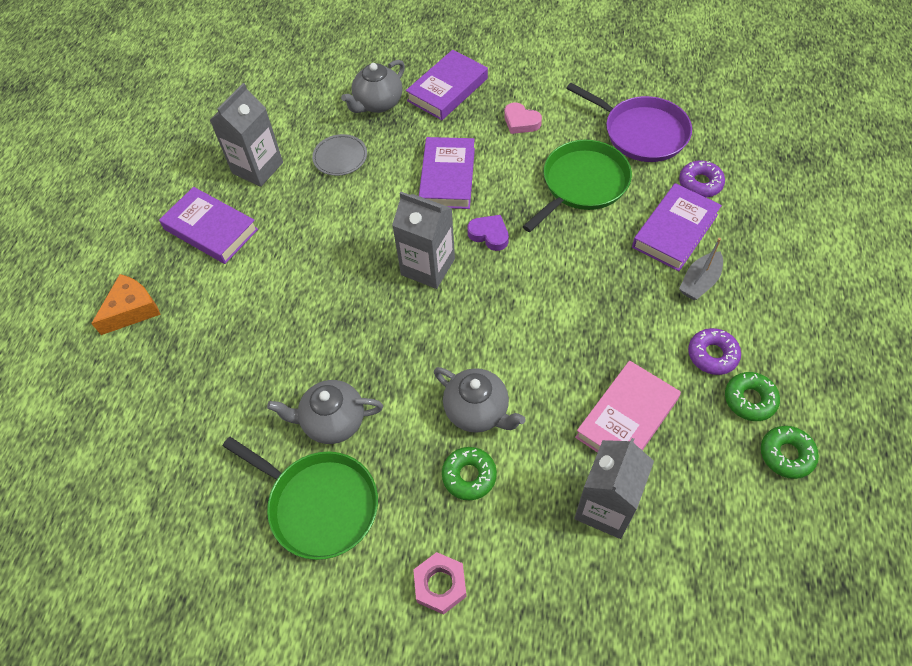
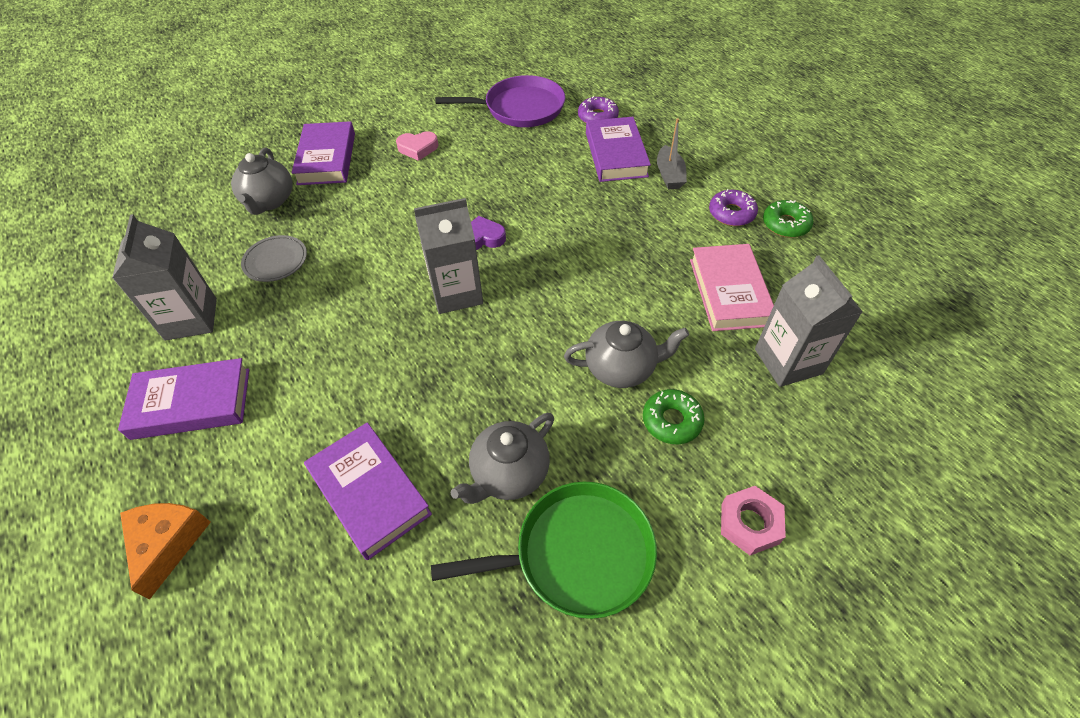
camera: 45 degrees left, 5 degrees down
purple book [419,137,475,209] -> purple book moved to [304,422,432,560]
green pan [523,140,632,232] -> none
green donut [761,426,819,479] -> none

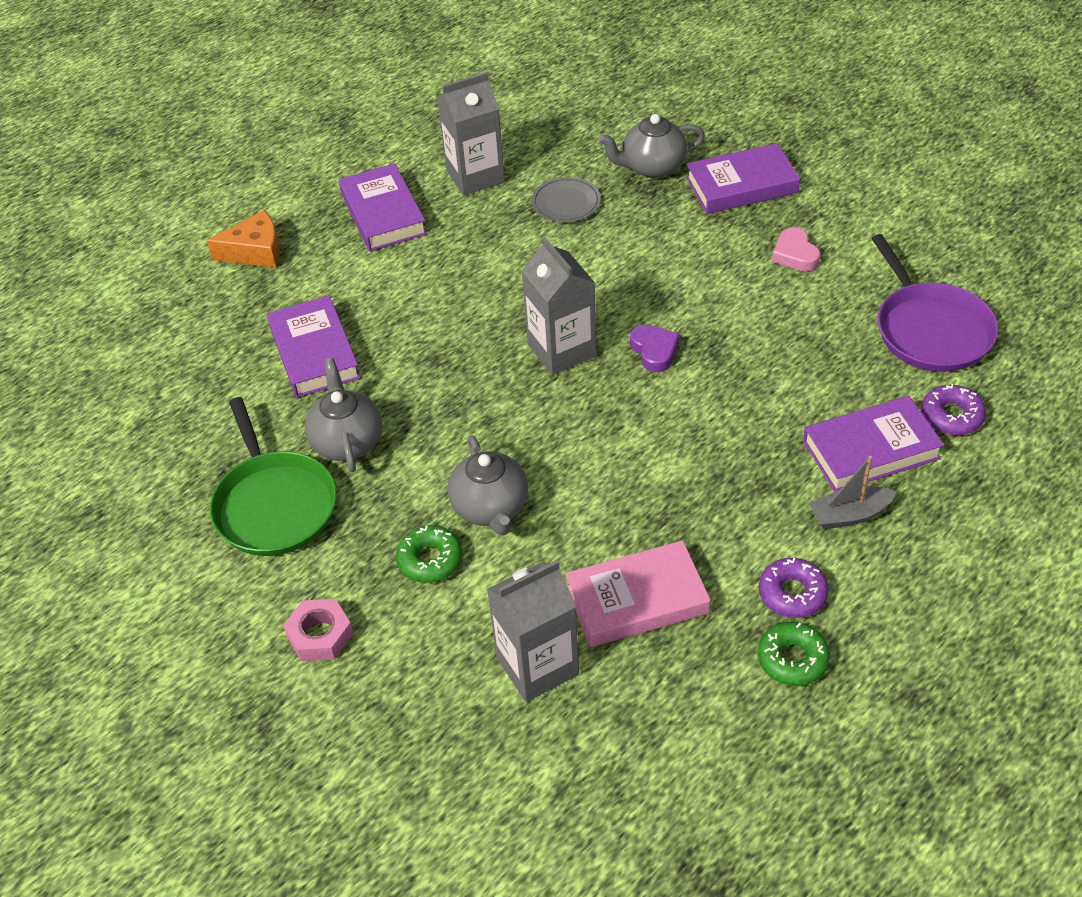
camera: 80 degrees right, 5 degrees down
purple book [304,422,432,560] -> purple book turned 60 degrees counterclockwise [267,295,361,398]
grey teapot [451,413,554,504] -> grey teapot turned 45 degrees clockwise [305,358,382,472]

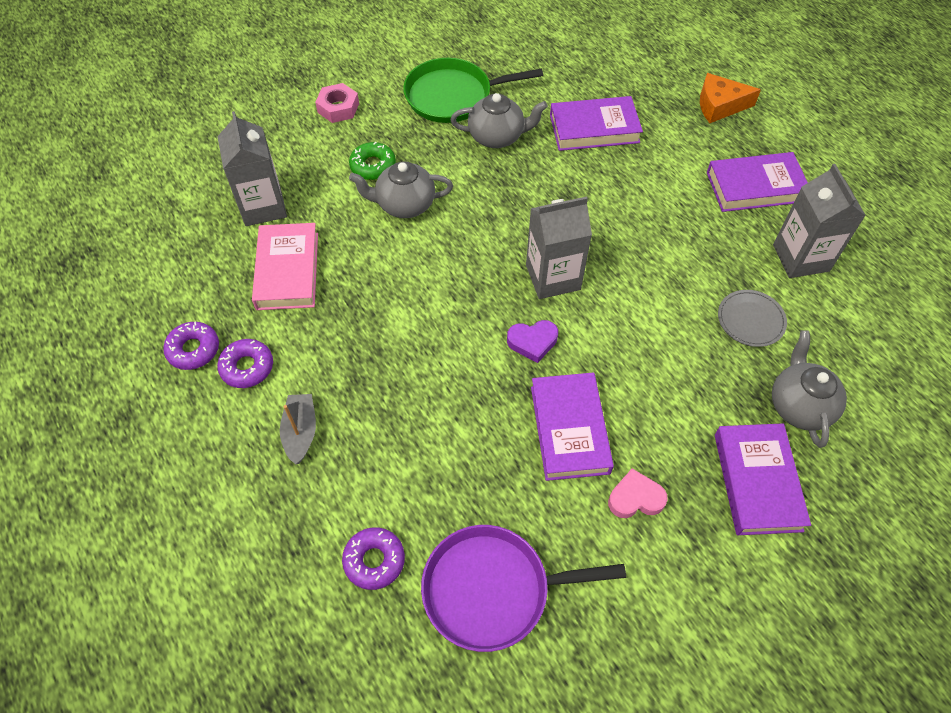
camera: 100 degrees right, 10 degrees up
orange cheese [207,210,280,268] -> orange cheese turned 90 degrees clockwise [700,73,761,123]
green donut [758,622,830,686] -> purple donut [163,322,219,370]
purple book [803,395,944,492] -> purple book moved to [531,373,614,481]

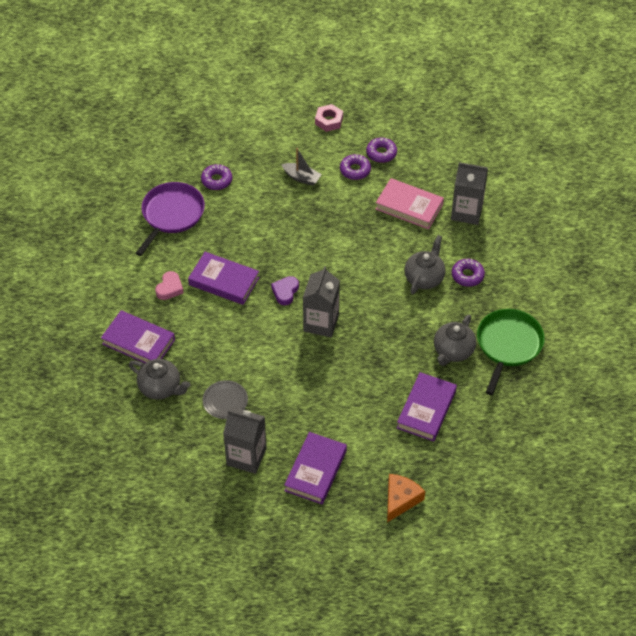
camera: 120 degrees right, 5 degrees down
pink nut [315,83,359,123] -> pink nut moved to [315,104,343,132]
green donut [349,142,396,180] -> purple donut [452,259,485,287]

